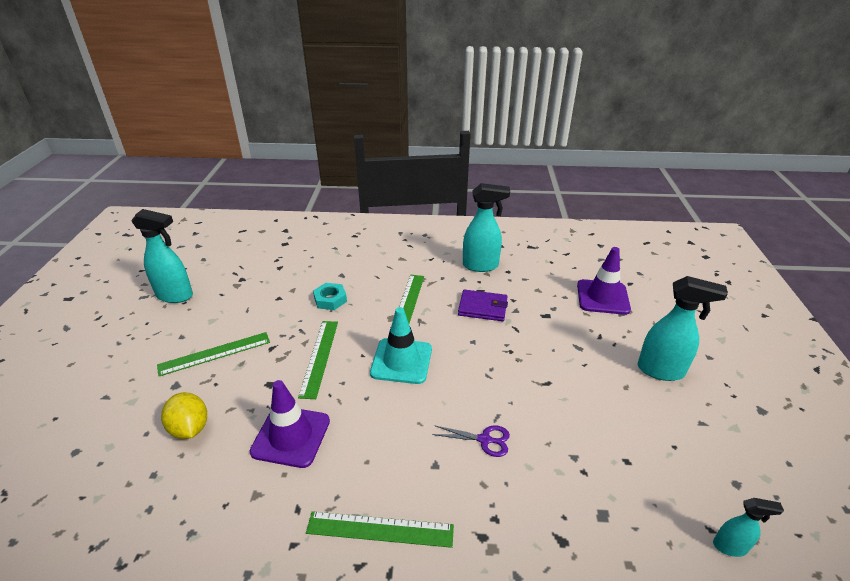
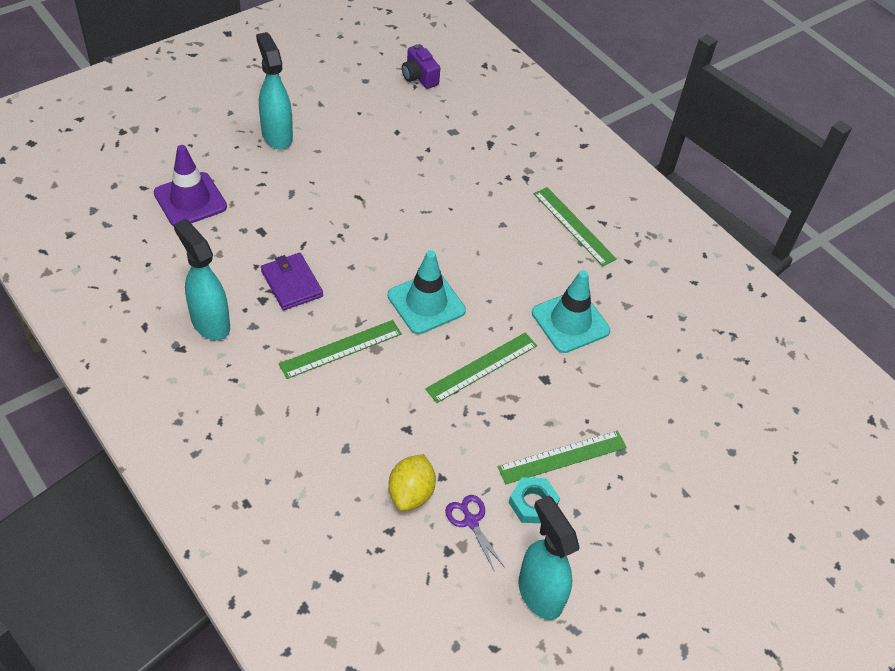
camera: 135 degrees left, 15 degrees up
green ruler [157,332,270,376] -> green ruler turned 45 degrees counterclockwise [498,431,627,484]
yellow lemon [161,392,207,439] -> yellow lemon moved to [388,454,436,511]
purple traffic cone [250,380,330,468] -> turquoise traffic cone [532,270,610,353]
turquoise nut [313,283,347,310] -> turquoise nut moved to [509,477,560,523]
purple scissors [432,425,510,457] -> purple scissors moved to [445,495,505,572]
turquoise spray bottle [713,498,784,557] -> purple camera [402,44,440,89]

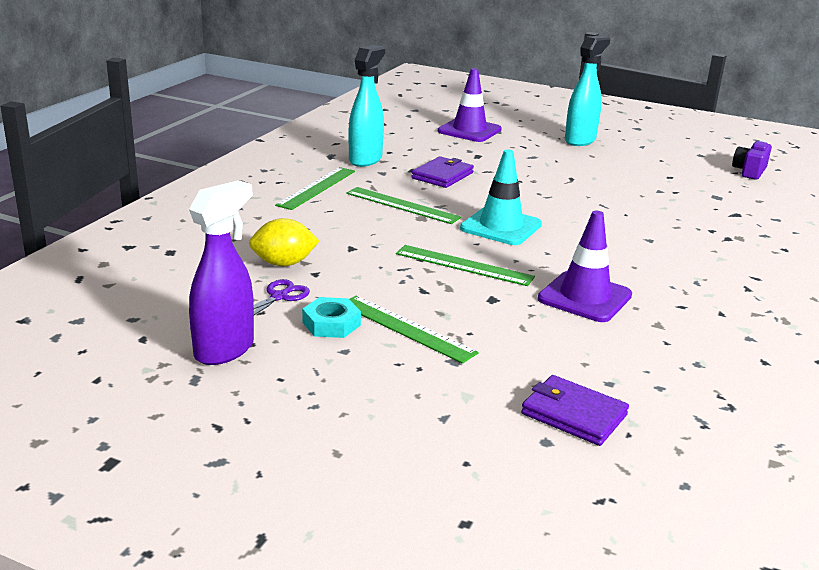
camera: 65 degrees right, 25 degrees down
turquoise spray bottle [518,496,579,620] -> purple spray bottle [189,180,254,365]
turquoise traffic cone [532,270,610,353] -> purple traffic cone [538,211,632,322]
green ruler [534,187,617,266] -> green ruler moved to [275,167,355,210]
none -> purple wallet [521,375,629,446]

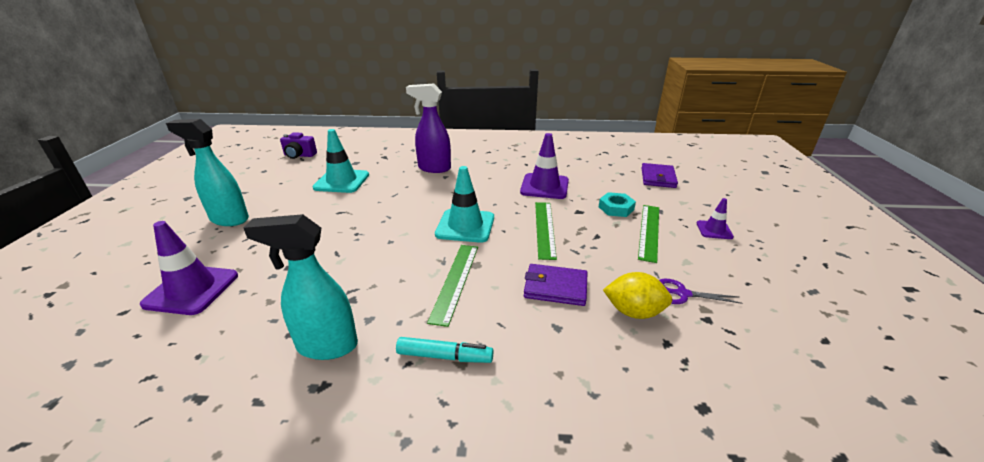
camera: 110 degrees left, 5 degrees up
purple spray bottle [189,180,254,365] -> purple spray bottle moved to [406,84,451,173]
yellow lemon [249,218,319,266] -> yellow lemon turned 45 degrees counterclockwise [603,272,672,319]
green ruler [275,167,355,210] -> turquoise marker [396,337,494,363]
turquoise nut [302,297,361,338] -> turquoise nut moved to [599,192,636,217]
purple wallet [411,156,474,188] -> purple wallet moved to [524,264,587,306]
none -> turquoise traffic cone [313,129,369,193]
none -> purple traffic cone [697,198,734,239]

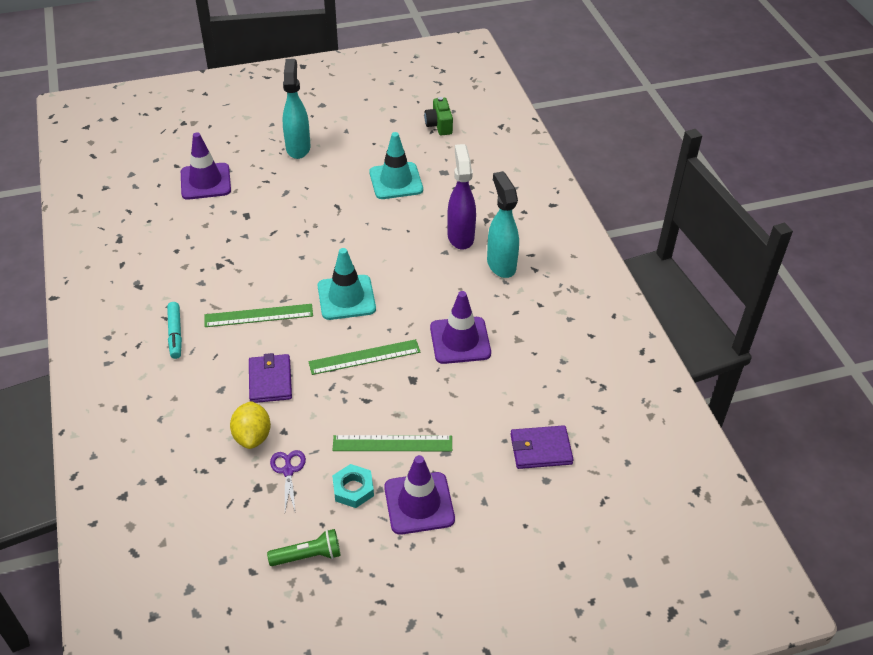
camera: 70 degrees right, 15 degrees up
turquoise spray bottle [244,214,358,360] -> turquoise spray bottle moved to [487,171,519,278]
purple camera [280,132,317,159] -> green camera [424,97,453,135]
turquoise nut [599,192,636,217] -> turquoise nut moved to [332,464,374,508]
purple traffic cone [697,198,734,239] -> purple traffic cone [384,455,455,535], size x1.83
none -> green flashlight [267,529,341,566]

